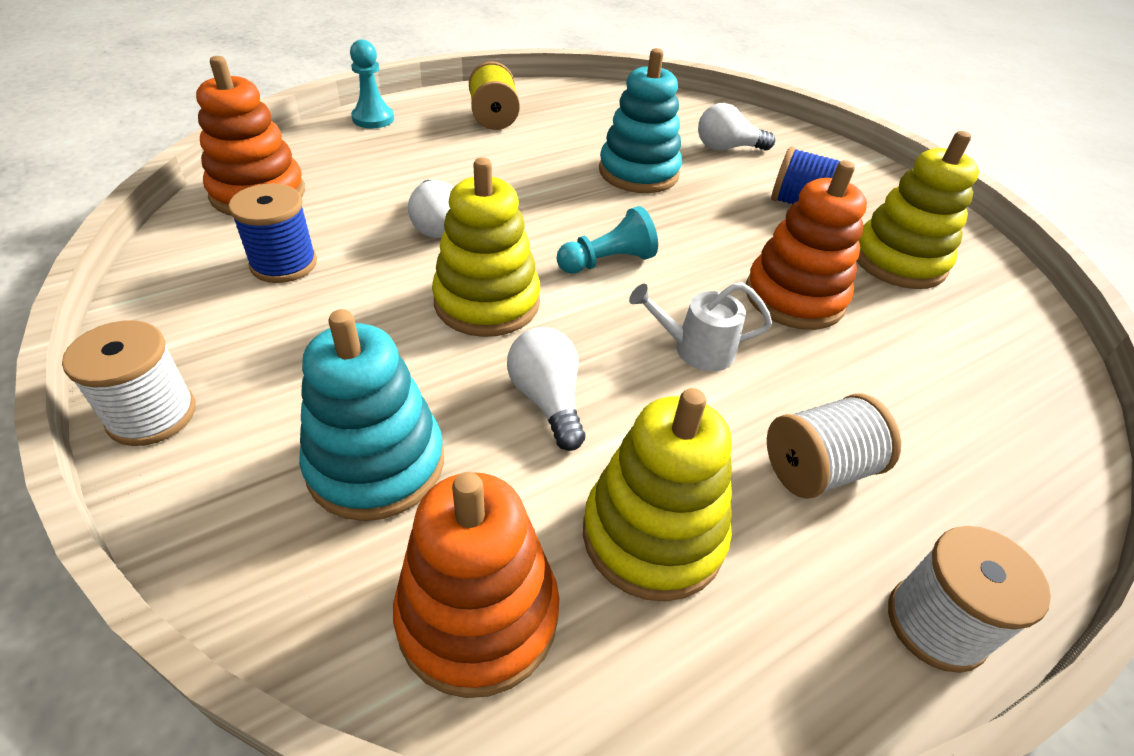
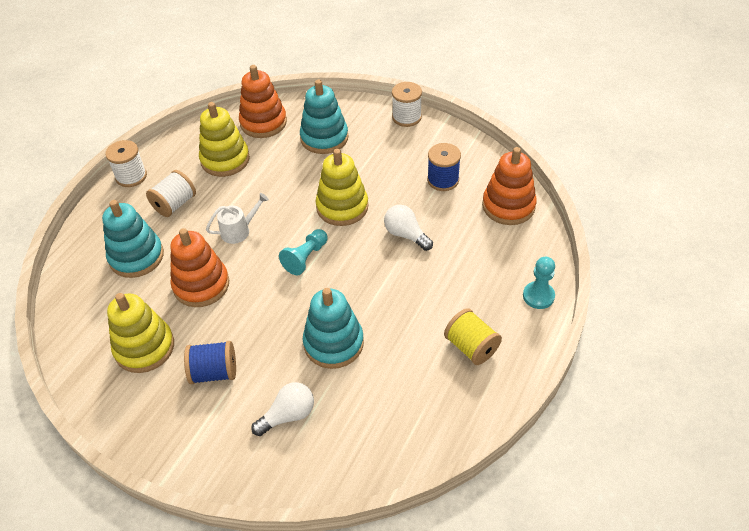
camera: 155 degrees right, 5 degrees up
white light bulb [507,327,585,451] -> none
none -> turquoise stacking toy [102,200,164,278]

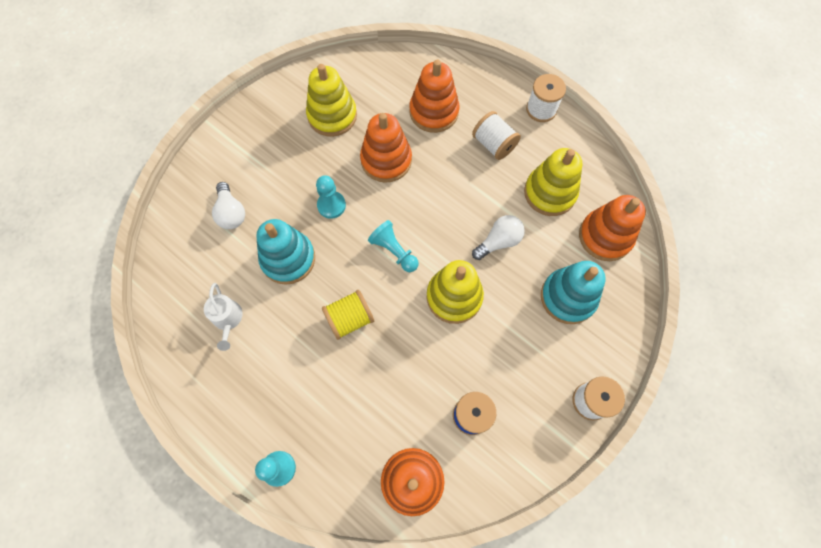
camera: 100 degrees right, 20 degrees up
turquoise stacking toy [102,200,164,278] -> orange stacking toy [409,60,460,133]
blue spool [184,341,236,384] -> none
white watering can [206,193,269,244] -> white watering can moved to [204,283,243,351]
white light bulb [384,205,433,251] -> white light bulb moved to [472,215,525,260]
yellow spool [444,308,502,365] -> yellow spool moved to [322,290,374,340]
none -> turquoise pawn [316,175,346,219]

